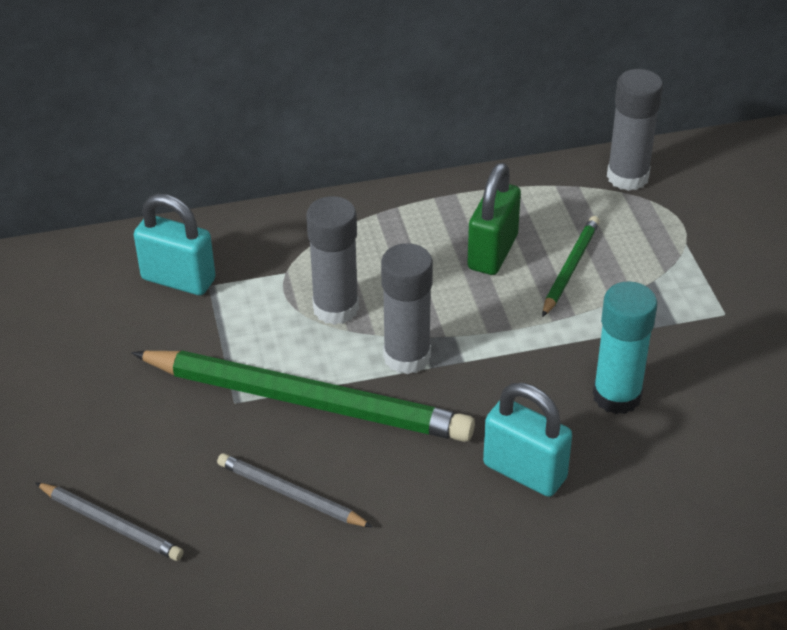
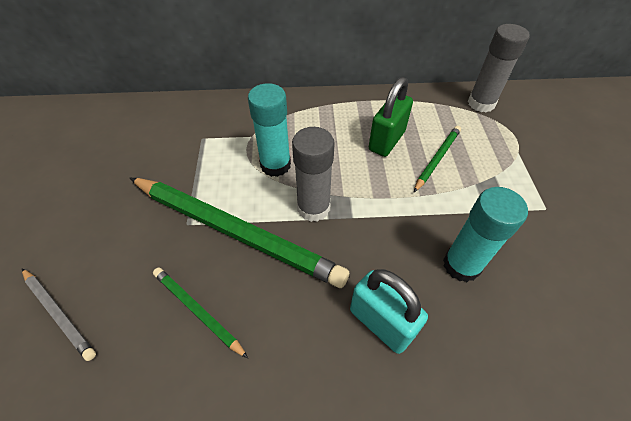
camera: 10 degrees right, 10 degrees up
turquoise padlock [134,194,216,295] -> none
grey pencil [217,453,372,527] -> green pencil [153,268,248,358]
grey glue stick [306,196,359,325] -> turquoise glue stick [248,83,291,177]

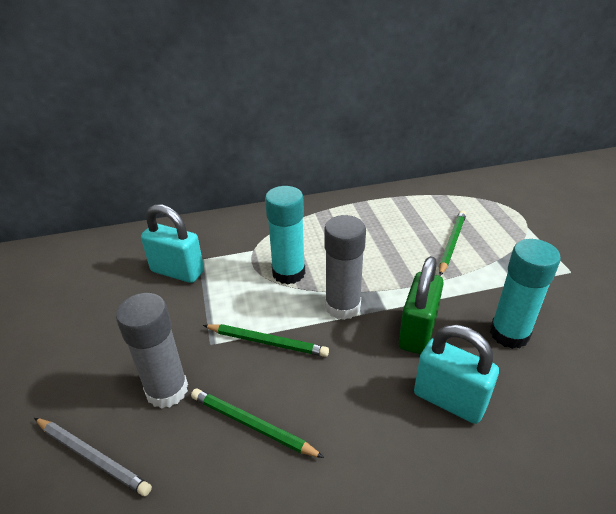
camera: 10 degrees left, 15 degrees down
green pencil [130,178,349,288] -> green pencil [203,324,329,357], size x0.47
green padlock [369,77,413,157] -> green padlock moved to [399,256,444,355]
grey glue stick [468,24,530,113] -> grey glue stick moved to [116,293,188,409]
none -> turquoise padlock [141,204,204,283]

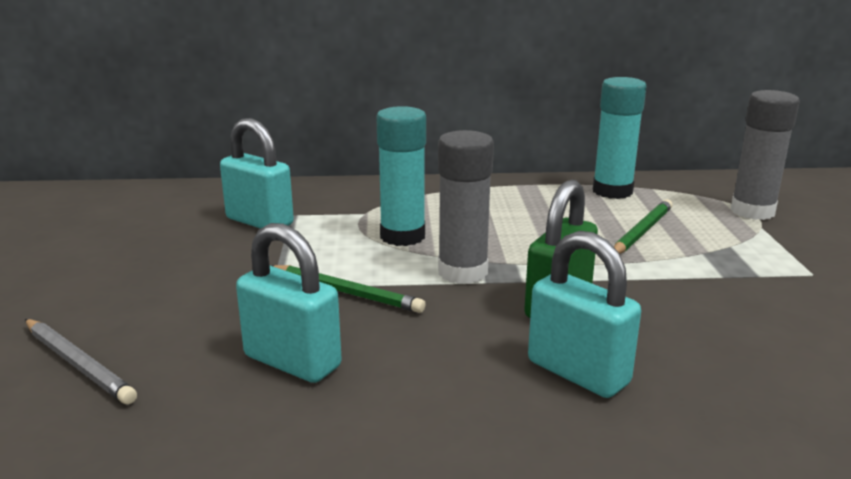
camera: 10 degrees right, 15 degrees down
grey glue stick [116,293,188,409] -> grey glue stick moved to [730,90,800,220]
green pencil [191,388,324,458] -> turquoise padlock [236,223,342,383]
turquoise glue stick [490,239,561,349] -> turquoise glue stick moved to [593,77,647,199]

